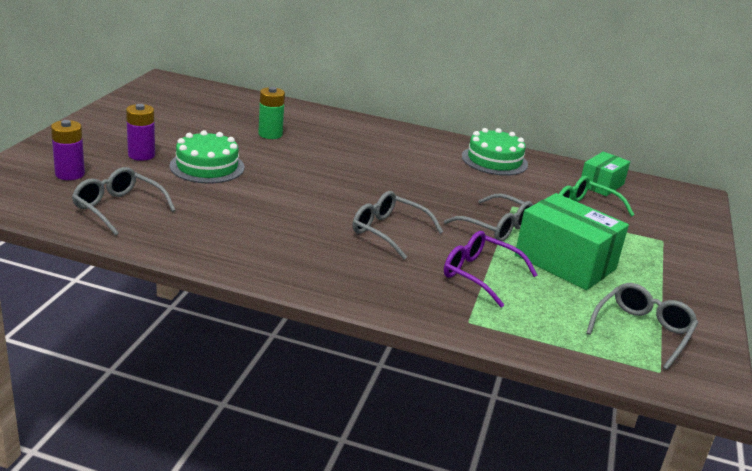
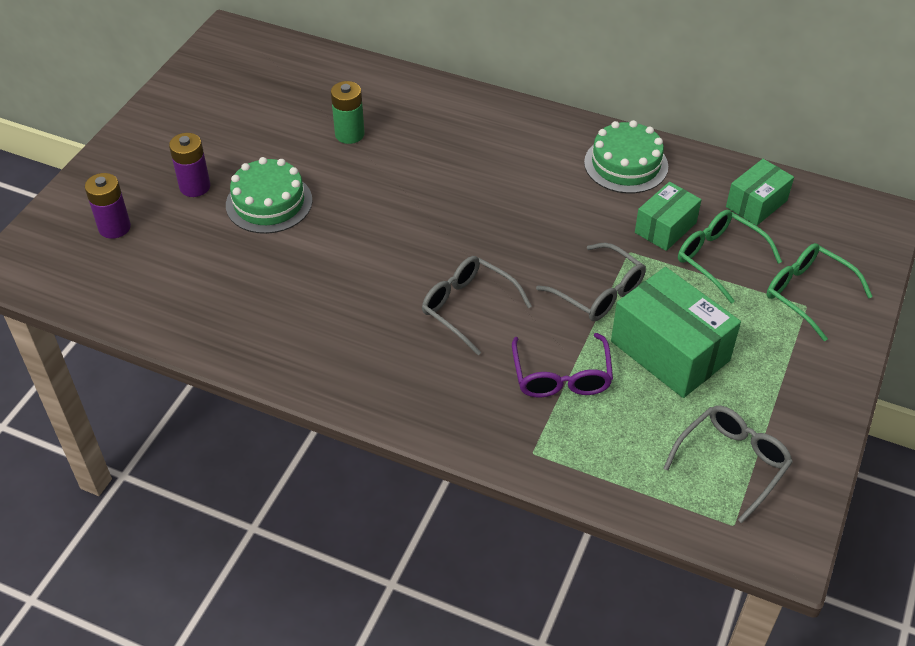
camera: 10 degrees right, 20 degrees up
grey glasses [72,167,176,235] -> none
purple glasses [444,231,538,307] -> purple glasses turned 135 degrees counterclockwise [512,333,613,398]
none -> green box [635,182,702,251]
none -> green glasses [767,243,873,341]

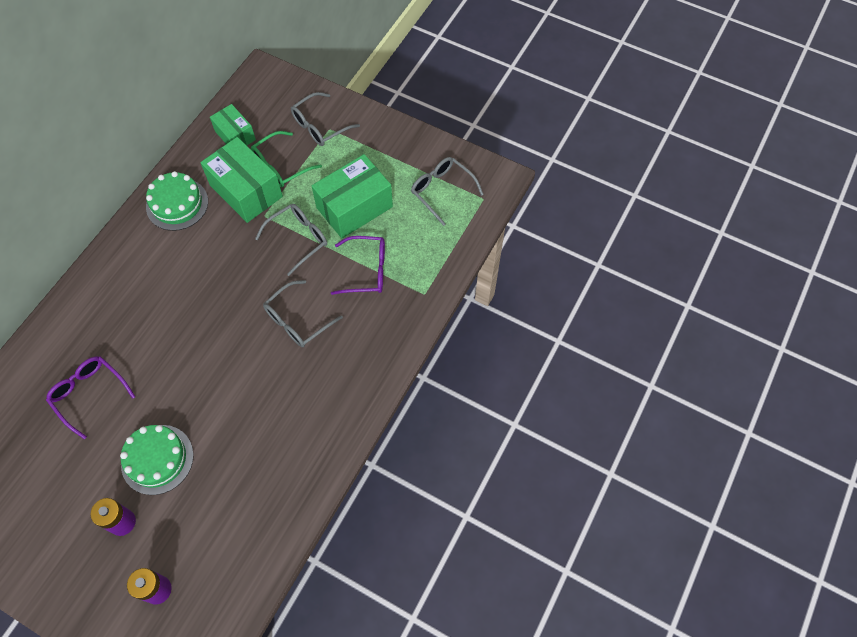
camera: 85 degrees left, 15 degrees up
green battery [331,81,365,144] -> purple glasses [46,356,136,439]
green box [635,182,702,251] -> green box [200,137,283,223], size x1.67
green glasses [767,243,873,341] -> grey glasses [291,92,360,146]

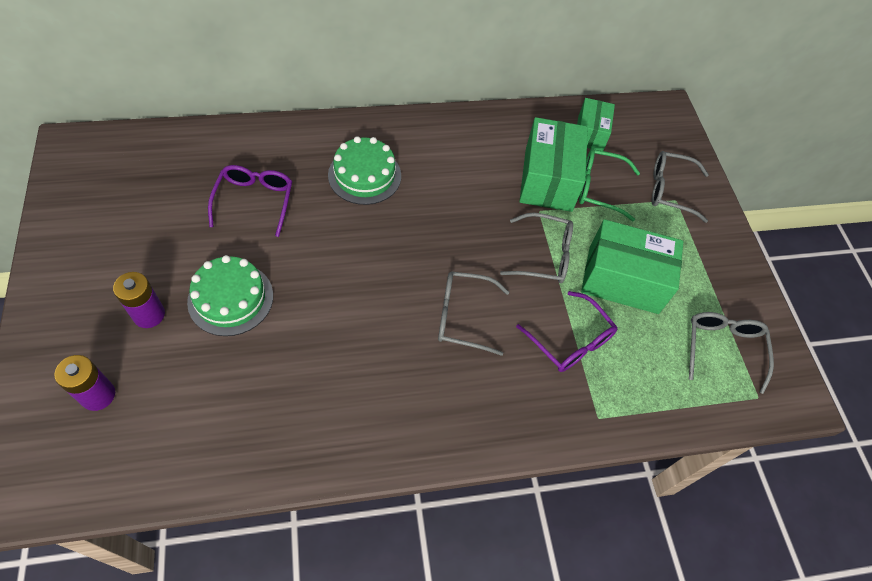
camera: 45 degrees right, 5 degrees down
green cake [146,171,208,231] -> green cake moved to [328,136,401,205]

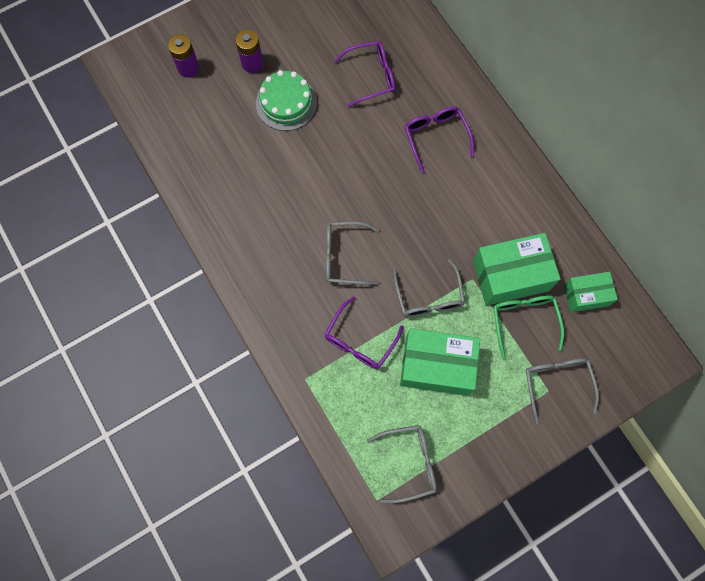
camera: 75 degrees right, 15 degrees up
green cake [328,136,401,205] -> purple glasses [405,106,474,173]
grey glasses [438,271,509,356] -> grey glasses turned 75 degrees counterclockwise [326,221,379,285]
green box [581,219,683,314] -> green box turned 75 degrees counterclockwise [400,328,480,396]

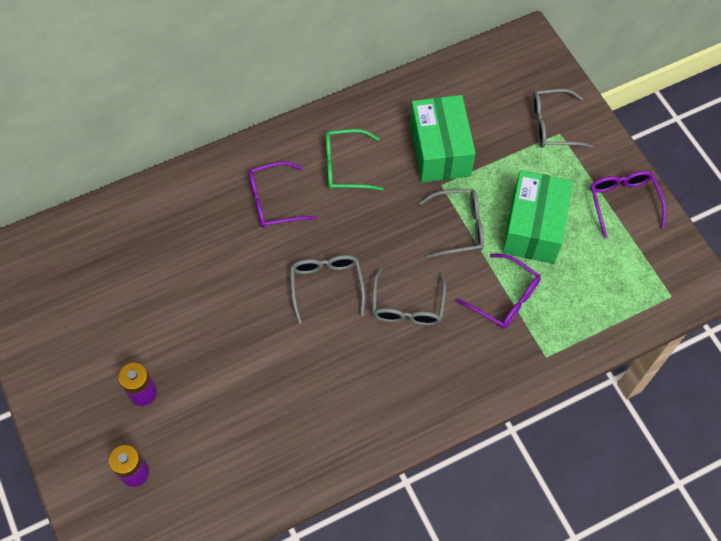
camera: 85 degrees left, 10 degrees down
green cake [256,70,317,131] -> none
purple glasses [334,41,395,107] -> purple glasses moved to [590,171,666,238]
grey glasses [367,425,436,503] -> grey glasses moved to [290,255,365,324]
green glasses [493,295,564,359] -> green glasses moved to [326,129,384,191]
green box [564,272,618,312] -> none

